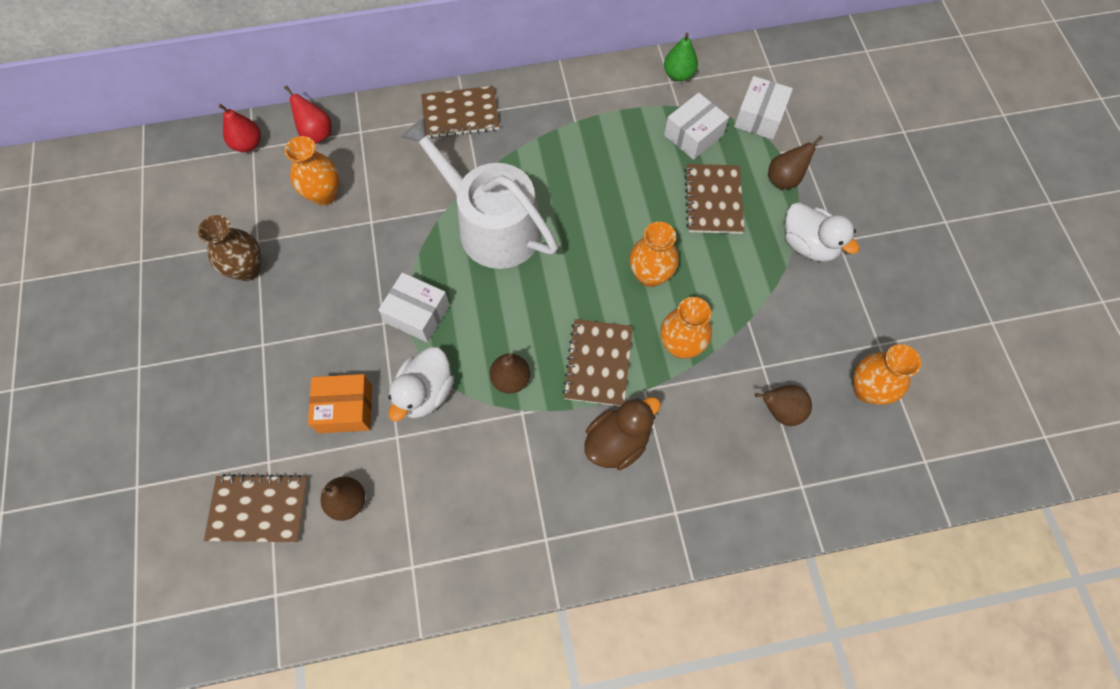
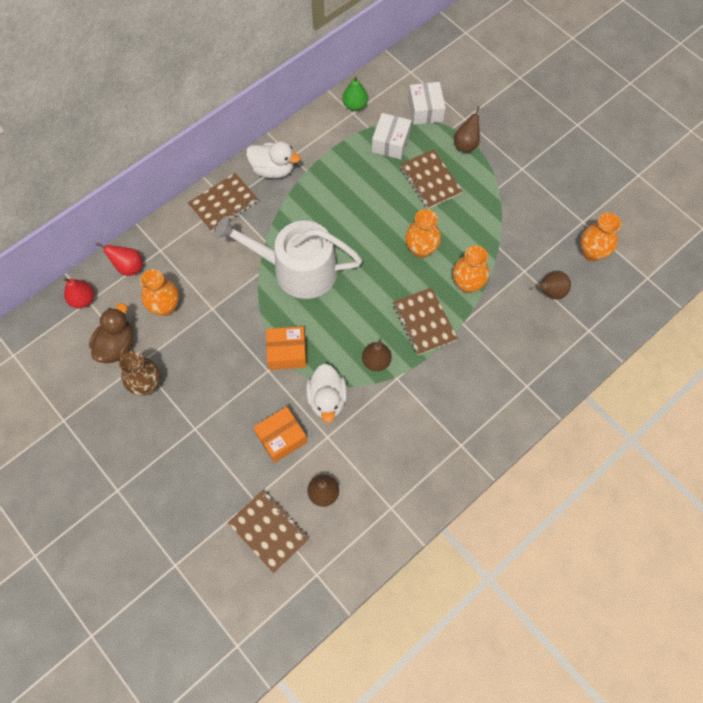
camera: 30 degrees left, 0 degrees up
brown notebook [204,474,308,542] -> brown notebook turned 75 degrees clockwise [228,490,309,573]
white box [378,272,450,342] -> orange box [266,326,307,370]
brown duck [584,397,661,470] -> brown duck moved to [89,303,133,363]
white duck [785,202,860,262] -> white duck moved to [246,141,300,178]

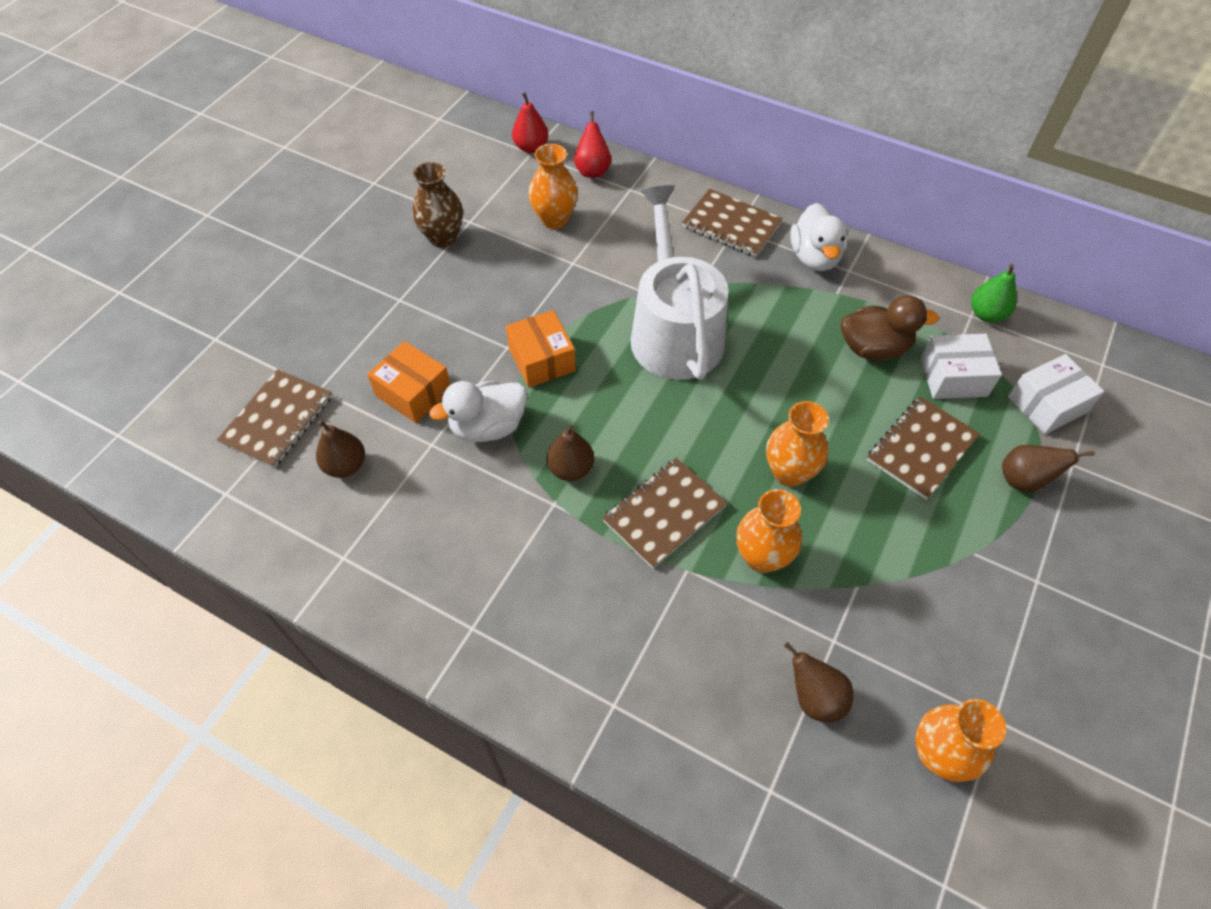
camera: 70 degrees right, 10 degrees down
brown duck [89,303,133,363] -> brown duck moved to [841,295,939,361]

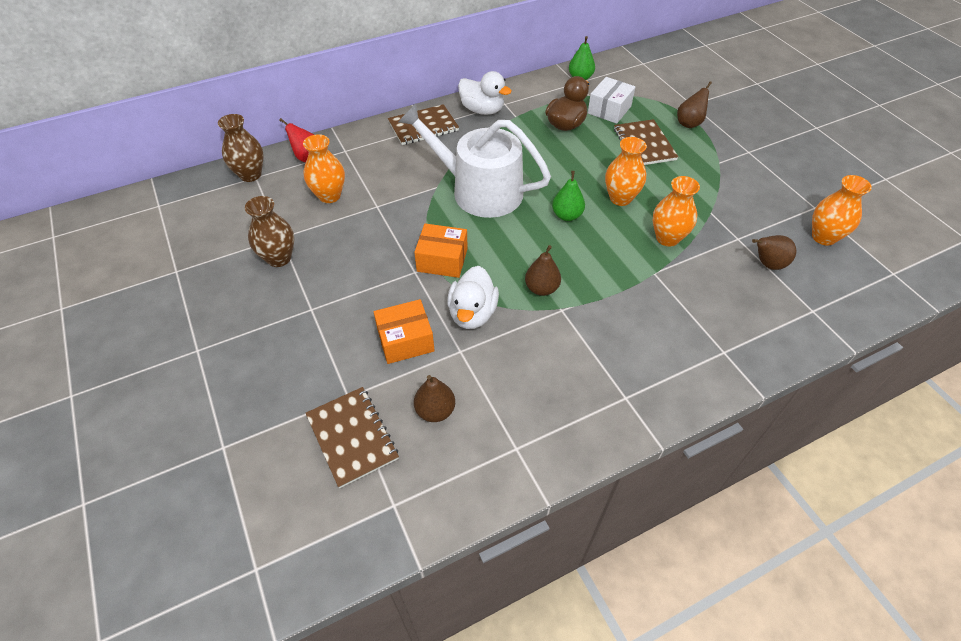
camera: 55 degrees left, 5 degrees down
red pear [512,92,548,153] -> brown vase [218,114,264,182]
brown notebook [602,458,727,569] -> none
white box [1008,354,1104,435] -> none
none -> green pear [552,171,585,221]

